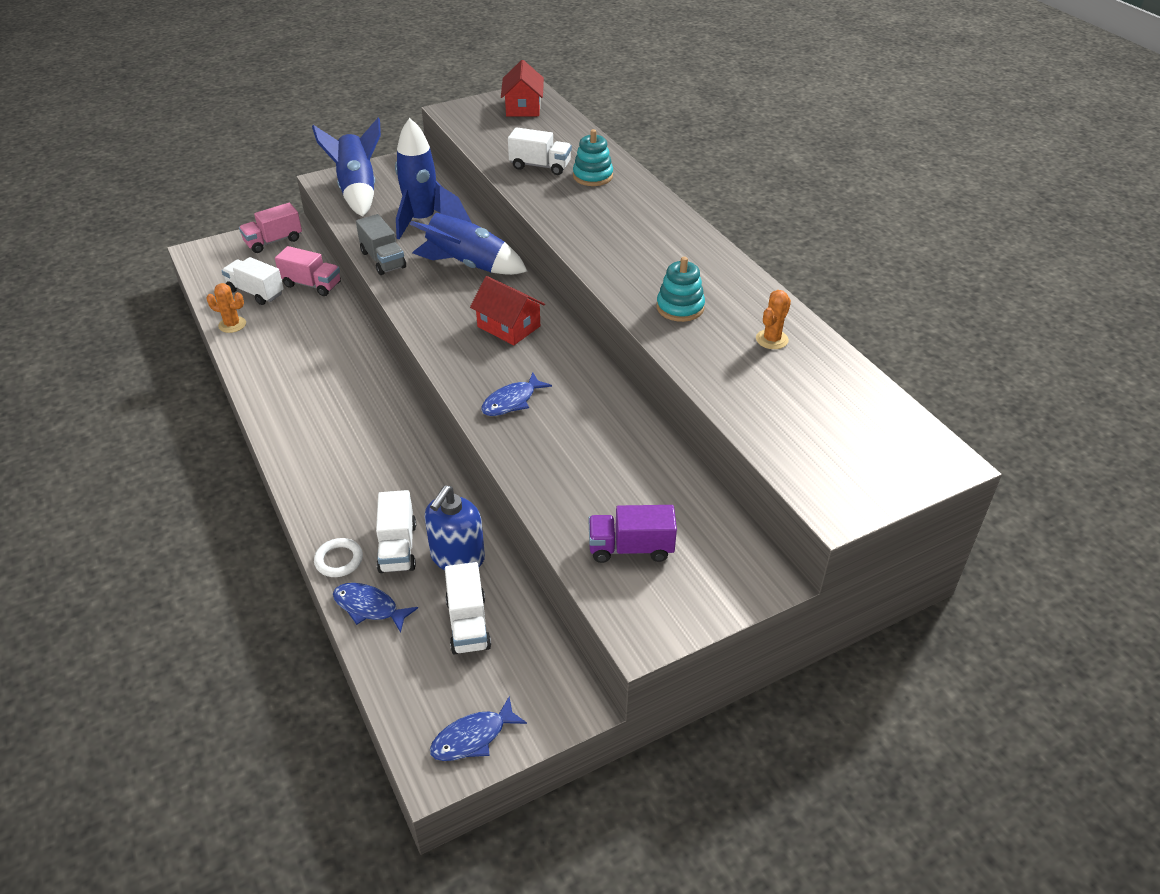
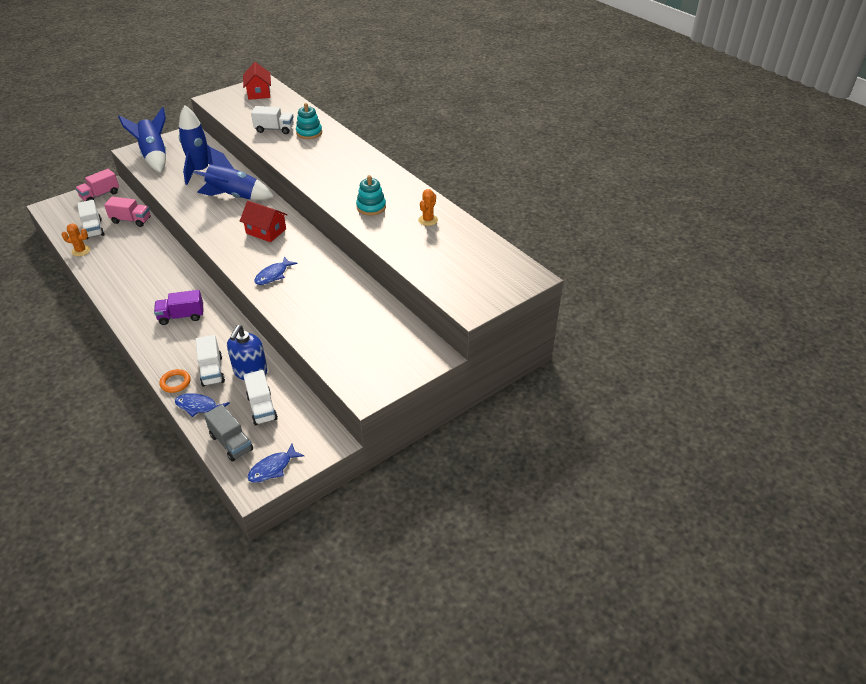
camera: 10 degrees left, 0 degrees up
white truck [222,257,284,305] -> white truck turned 135 degrees counterclockwise [77,200,104,239]
white ring [314,538,363,577] -> orange ring [159,369,191,393]
grey truck [356,214,406,275] -> grey truck moved to [204,404,253,462]
purple truck [589,505,677,563] -> purple truck moved to [154,290,203,325]

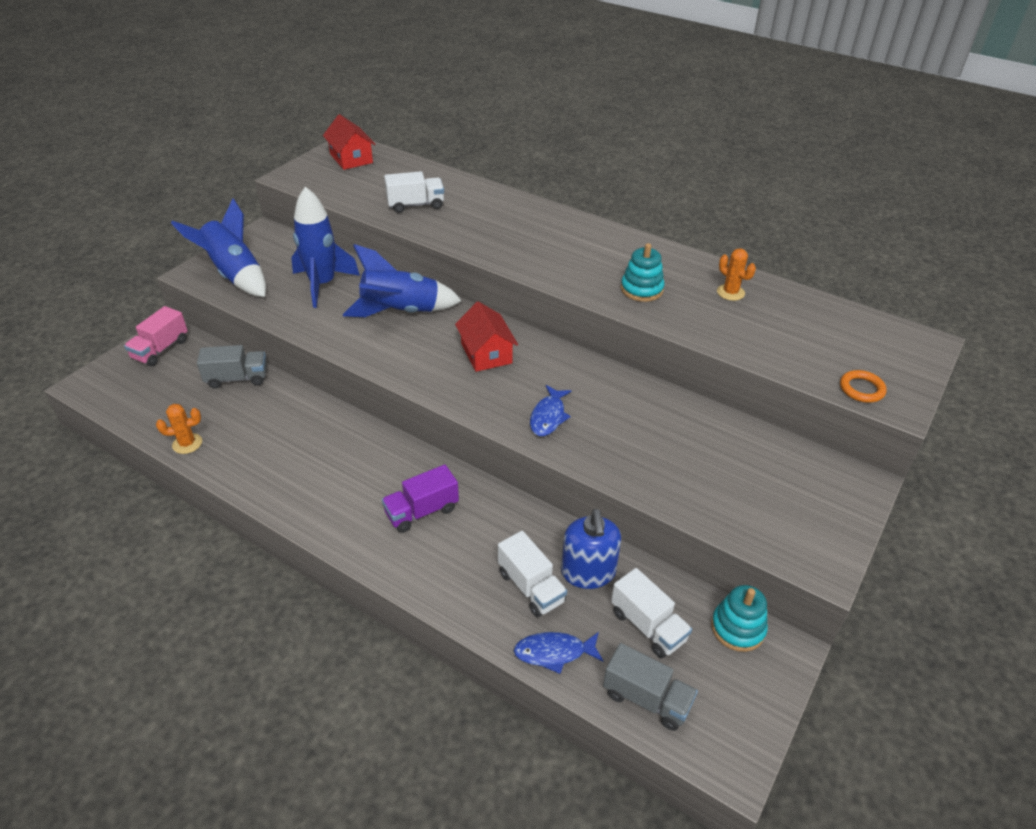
camera: 20 degrees left, 0 degrees up
white truck [77,200,104,239] -> none
pink truck [104,197,151,227] -> grey truck [197,345,267,389]
orange ring [159,369,191,393] -> orange ring moved to [840,370,887,403]
red house [240,201,288,242] -> red house turned 60 degrees clockwise [455,301,518,372]
blue fish [247,444,304,483] -> none
turquoise stacking toy [296,103,322,139] -> turquoise stacking toy moved to [711,585,768,652]
orange cactus [418,189,438,226] -> orange cactus turned 45 degrees counterclockwise [717,248,756,301]

